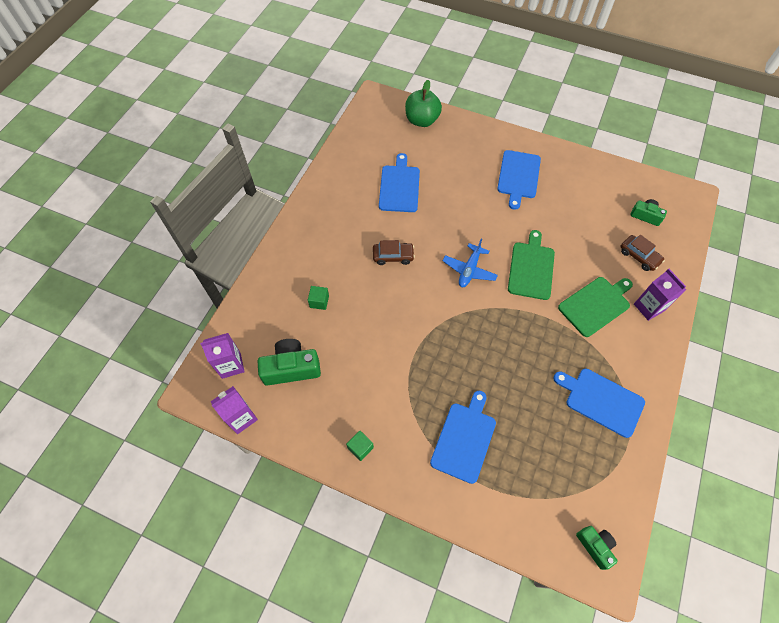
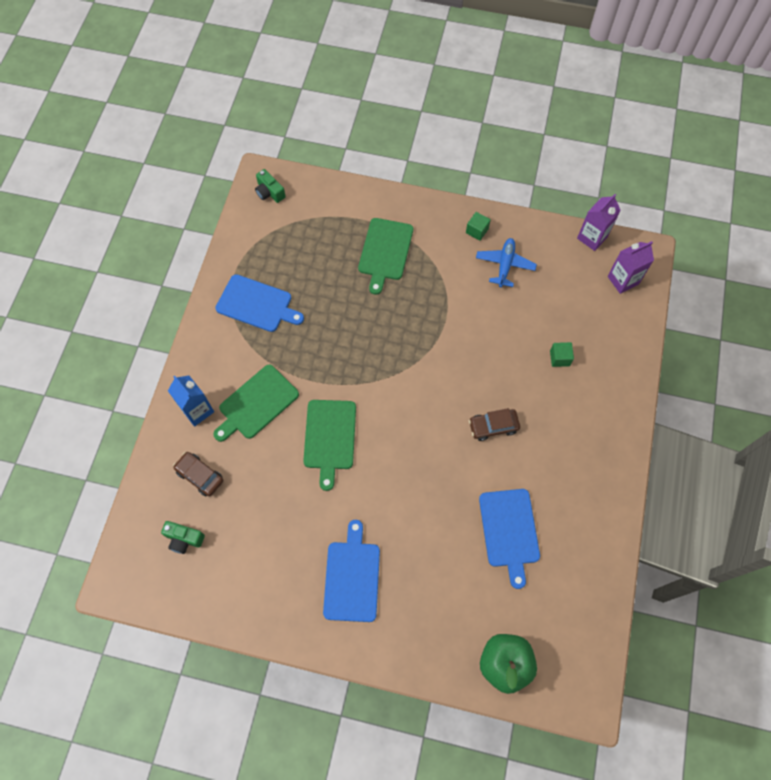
camera: 170 degrees right, 5 degrees up
green camera [258,339,321,386] -> none
blue cutting board [430,391,496,484] -> green cutting board [358,218,413,295]
blue plane [443,239,498,287] -> blue plane moved to [476,238,537,287]
purple carton [634,269,686,321] -> blue carton [168,375,214,427]

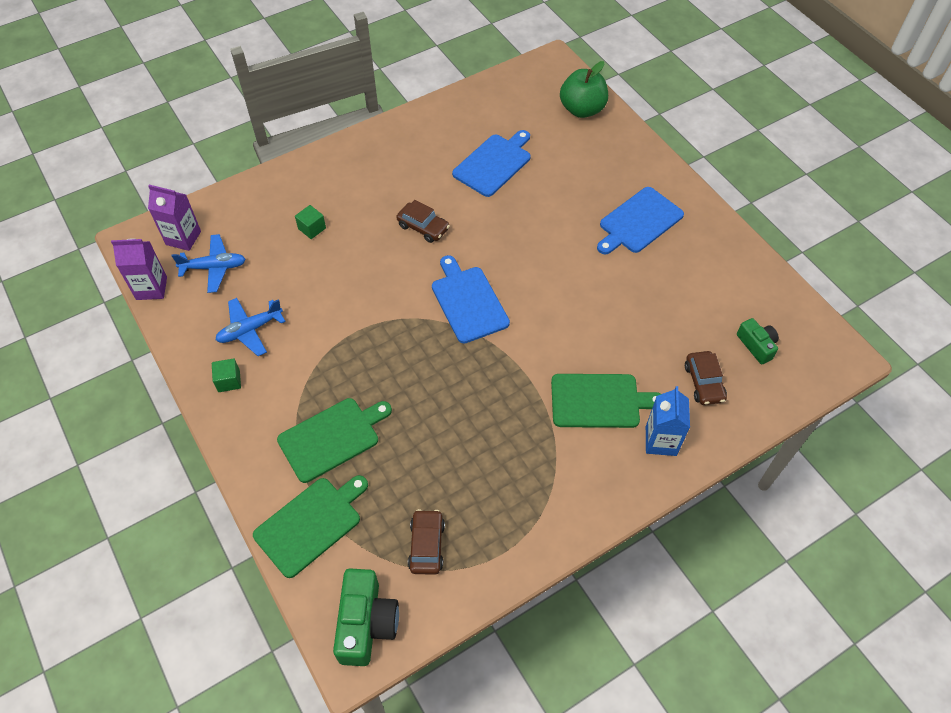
camera: 135 degrees left, 10 degrees down
blue cutting board [215,274,304,332] -> blue cutting board moved to [432,255,510,343]
green camera [255,169,286,203] -> green camera [333,569,399,666], size x1.68
green cutting board [303,400,356,491] -> green cutting board moved to [253,475,368,578]
none -> blue plane [172,234,246,293]
none -> brown car [408,509,445,575]

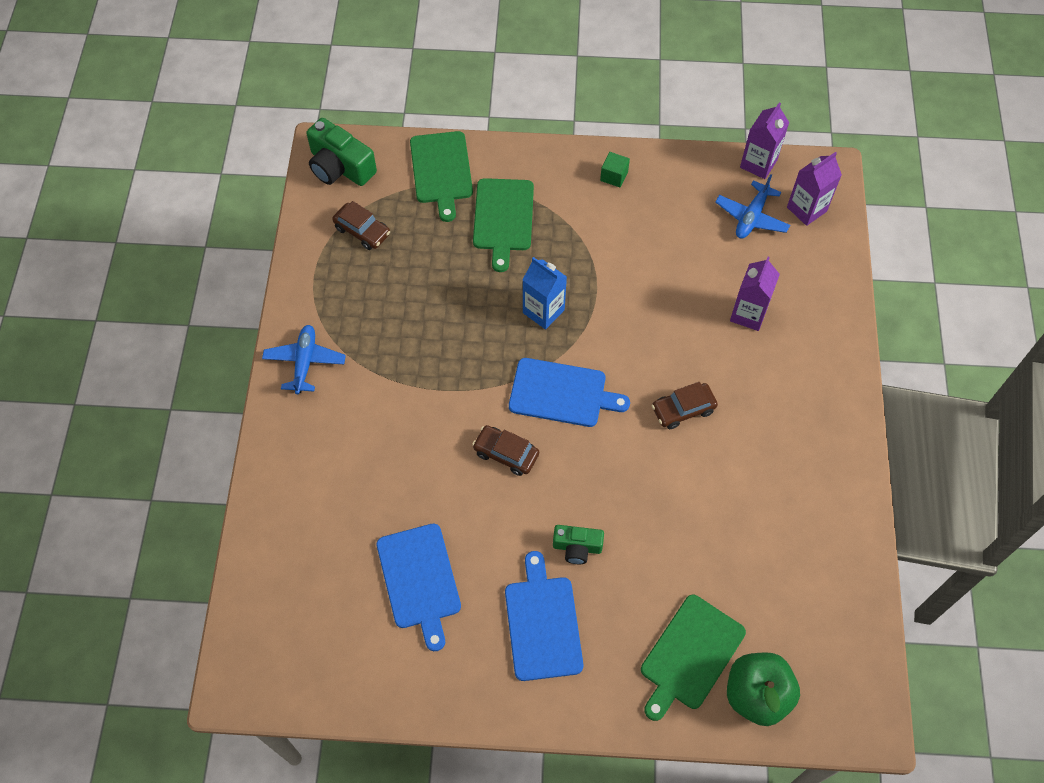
camera: 125 degrees right, 5 degrees up
blue plane [216,298,286,356] -> blue plane moved to [262,325,346,394]
green cube [295,205,326,239] -> purple carton [730,257,780,331]
blue cutting board [452,130,531,197] -> blue cutting board moved to [377,524,461,651]
green cutting board [551,374,661,428] -> green cutting board moved to [641,595,746,721]
blue carton [646,386,690,456] -> blue carton moved to [523,257,567,329]
brown car [685,351,727,405] -> brown car moved to [472,425,539,476]
green camera [737,318,779,364] -> green camera moved to [553,525,604,564]

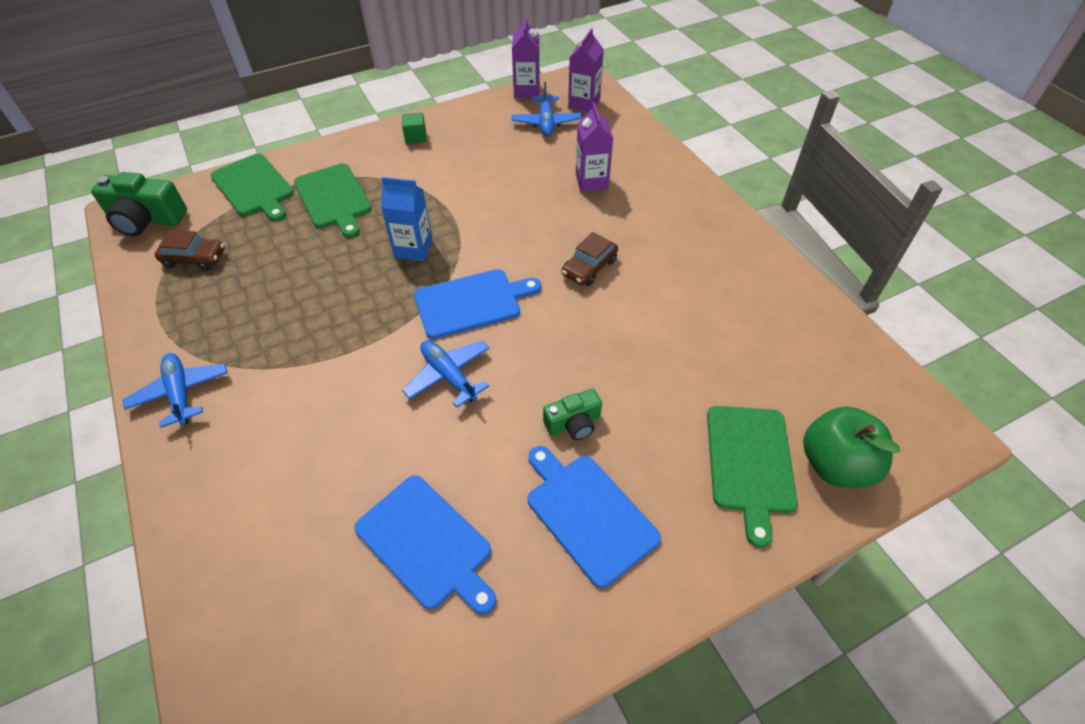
camera: 30 degrees left, 10 degrees down
brown car [472,425,539,476] -> blue plane [402,340,489,408]

